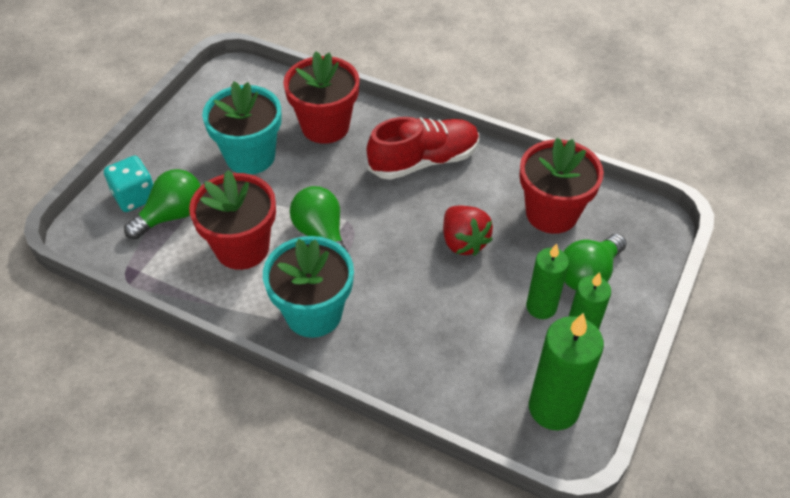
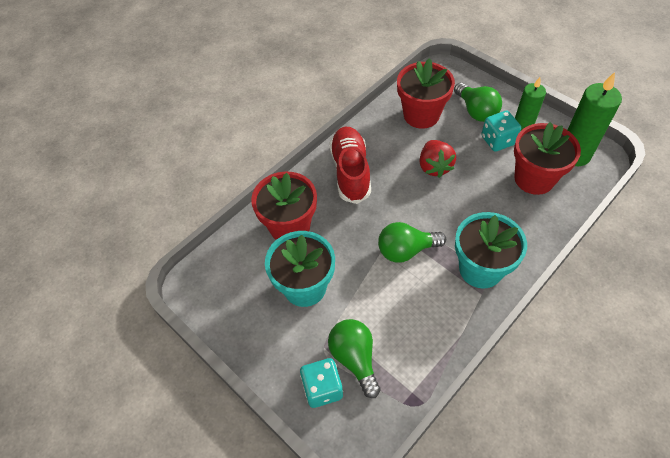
camera: 70 degrees left, 5 degrees up
red flower pot [189,170,276,270] -> red flower pot moved to [514,122,581,195]
red strawberry [443,206,493,256] -> red strawberry turned 90 degrees clockwise [420,140,456,178]
green candle [526,243,569,319] -> turquoise dice [481,111,521,152]

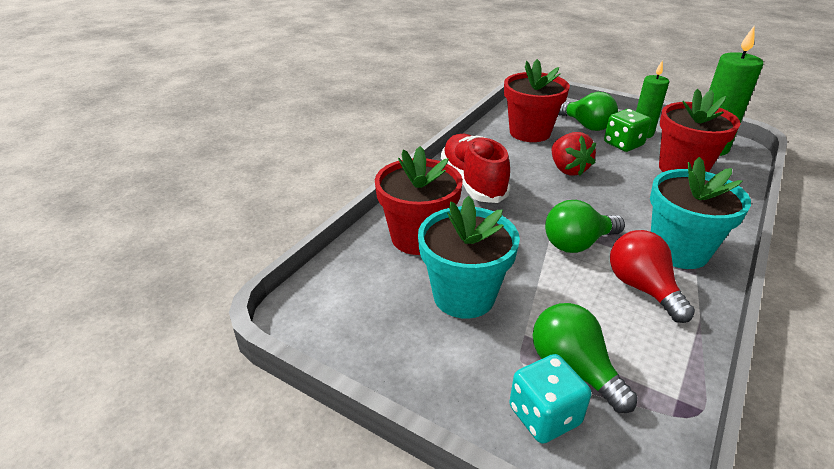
camera: 15 degrees left, 20 degrees down
turquoise dice [481,111,521,152] -> green dice [604,109,651,152]
none -> red light bulb [610,230,695,323]

